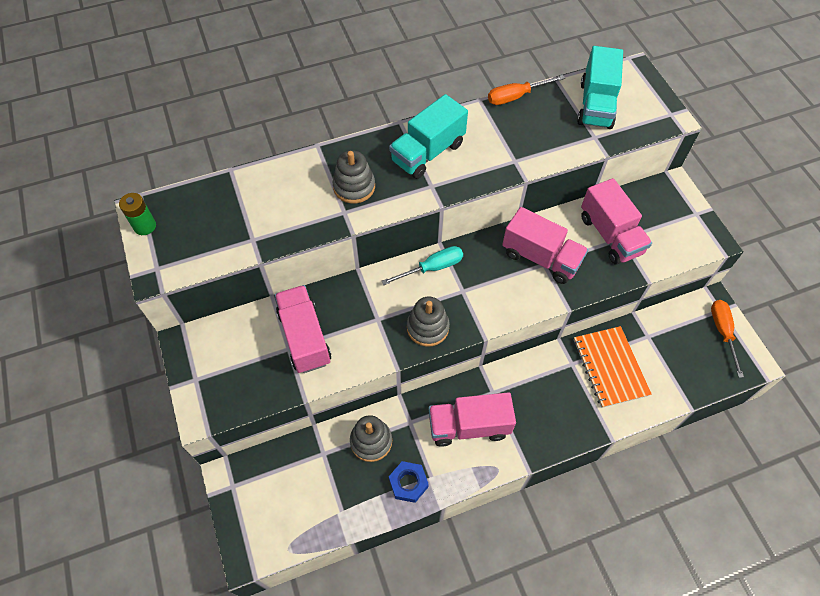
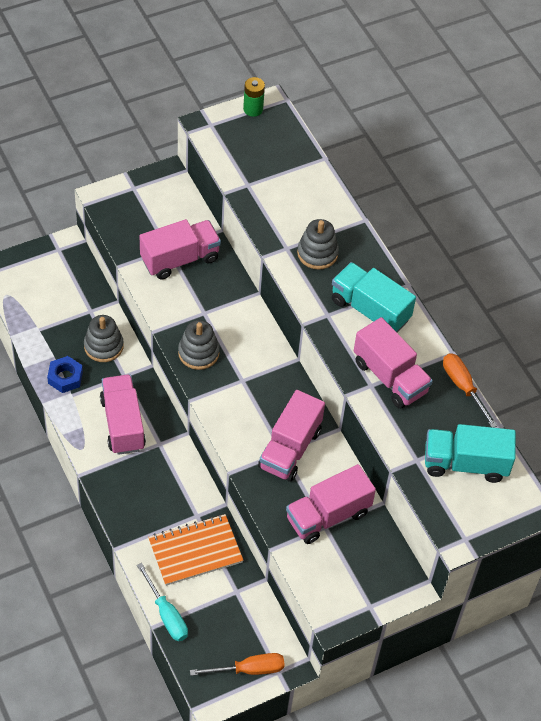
camera: 80 degrees right, 5 degrees down
turquoise screwdriver [382,246,463,285] -> turquoise screwdriver moved to [137,563,188,641]
none -> pink truck [354,317,433,409]

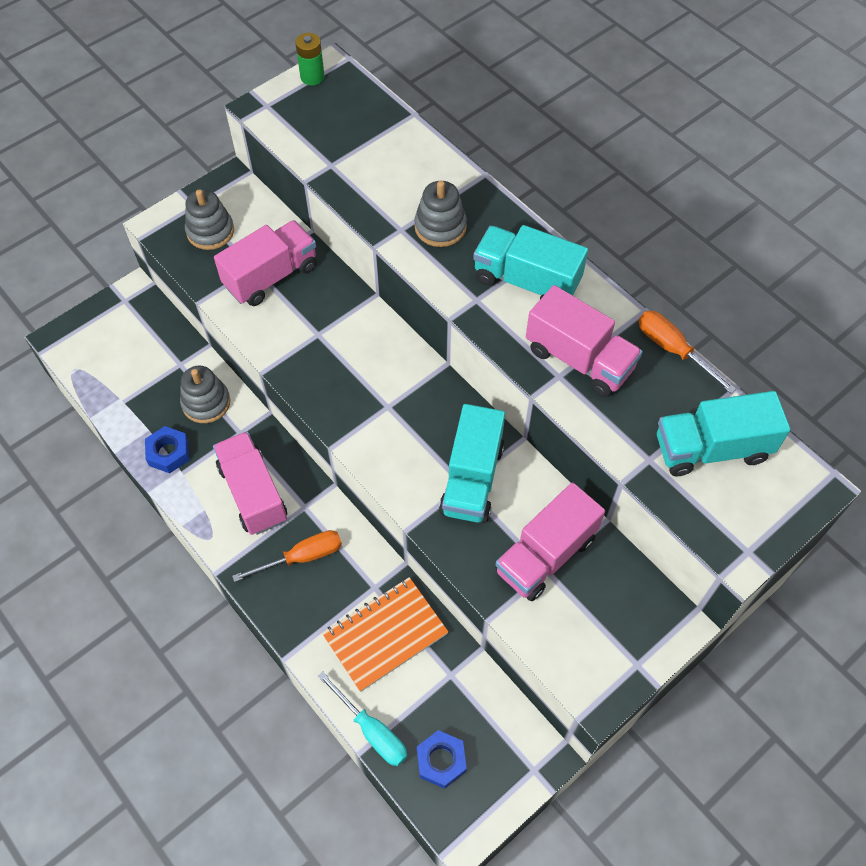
camera: 10 degrees left, 5 degrees up
grey stacking toy [178,320,220,370] -> grey stacking toy moved to [185,189,234,250]
orange screwdriver [190,653,285,676] -> orange screwdriver moved to [232,530,342,582]
pink truck [258,390,325,482] -> turquoise truck [439,404,505,523]
none -> blue nut [417,730,467,789]

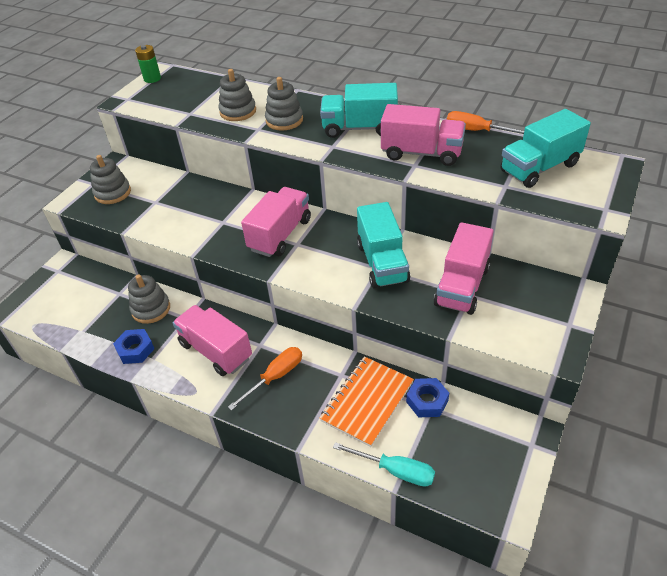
camera: 20 degrees left, 15 degrees down
pink truck [214,220,316,306] -> pink truck moved to [241,187,311,257]
blue nut [417,730,467,789] -> blue nut moved to [406,378,449,418]
none -> grey stacking toy [218,69,256,121]

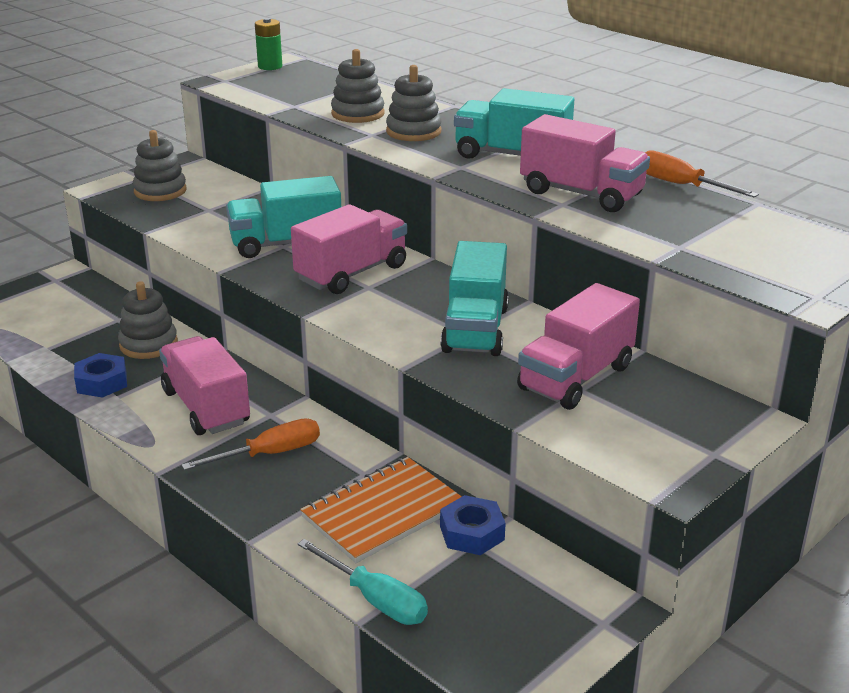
camera: 15 degrees right, 15 degrees down
turquoise truck [500,109,591,188] -> turquoise truck moved to [226,176,341,258]

